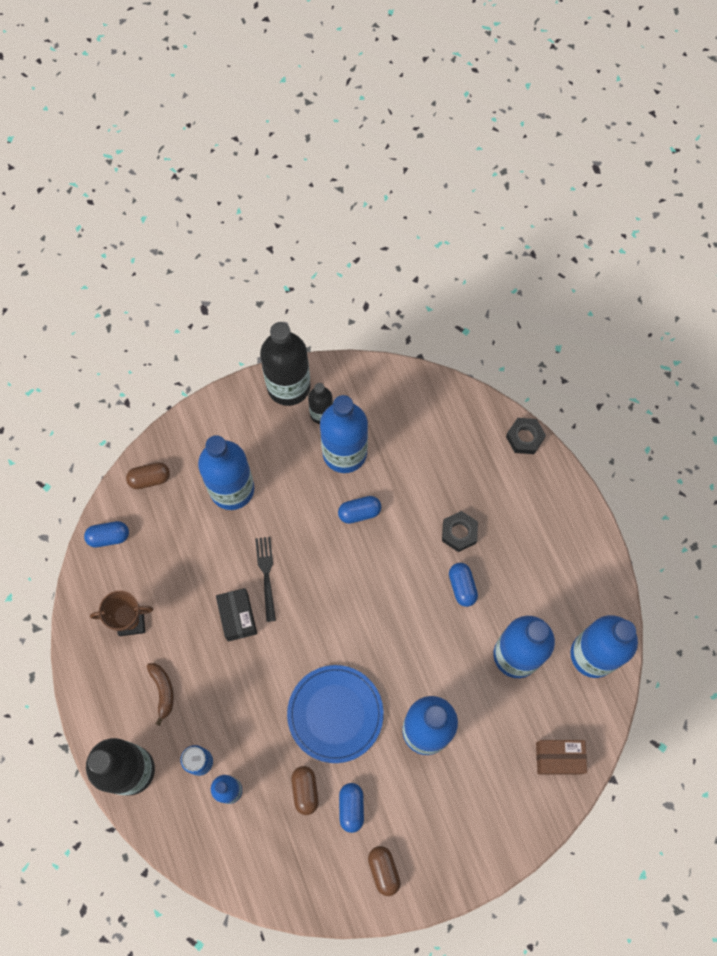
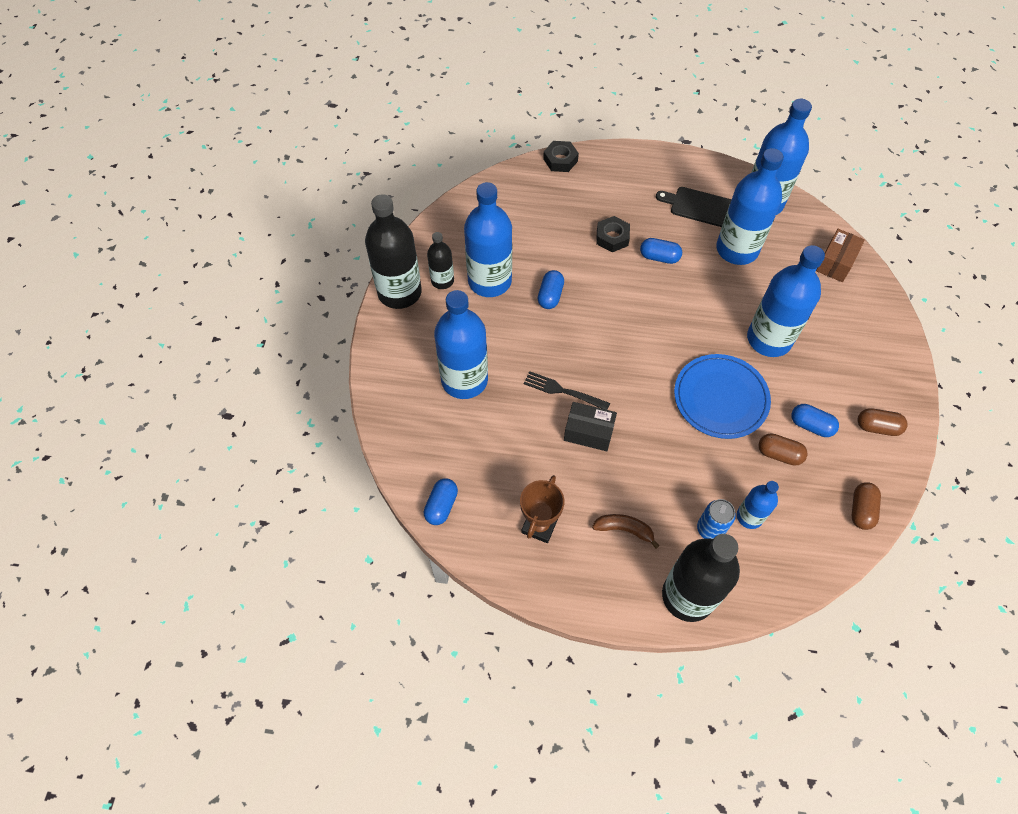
camera: 60 degrees left, 10 degrees down
brown capsule [126,462,170,489] -> brown capsule moved to [852,482,881,530]
none -> black cutting board [656,187,732,227]

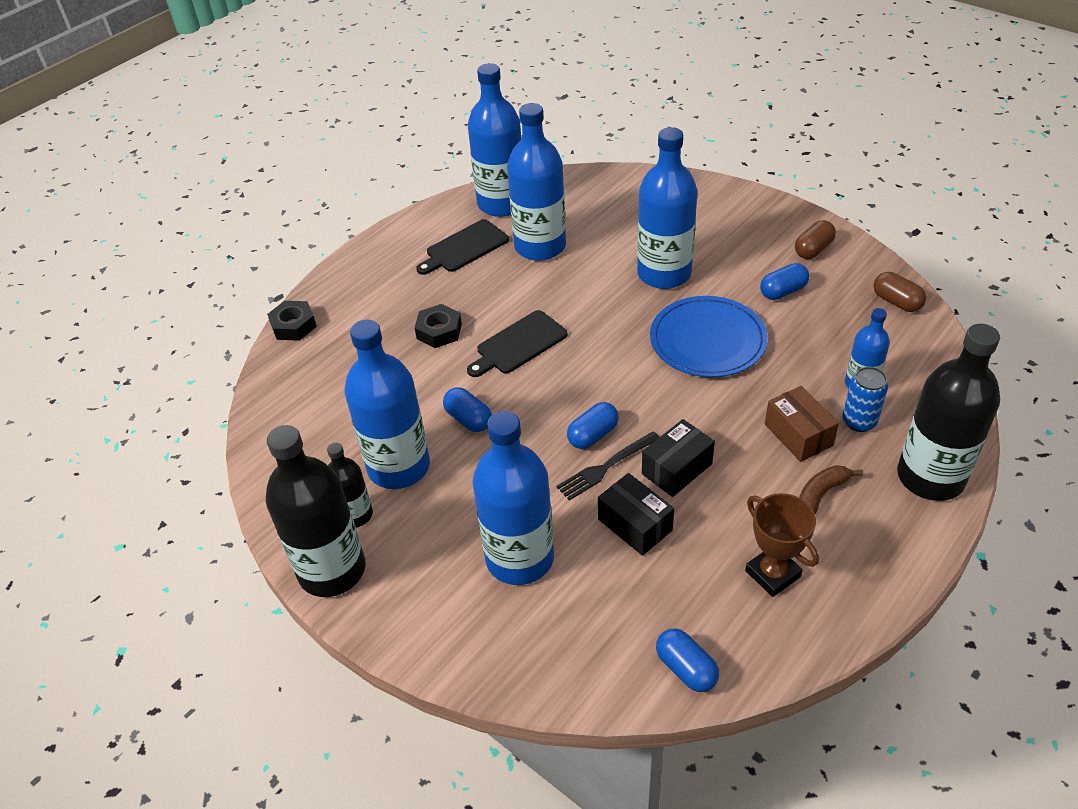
camera: 55 degrees left, 15 degrees down
blue capsule [640,238,682,264] -> blue capsule moved to [567,402,619,449]
brown capsule [759,433,808,466] -> none
brown box [816,229,865,282] -> brown box moved to [765,386,839,462]
none -> black cutting board [467,310,568,377]
none -> black box [598,473,674,556]

